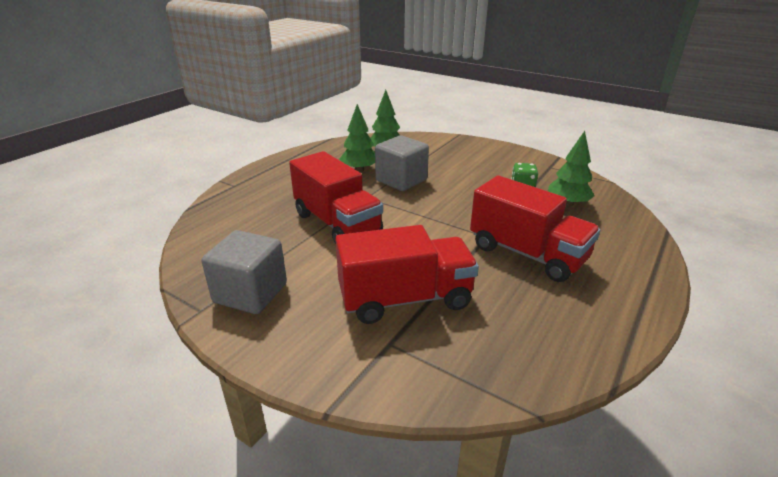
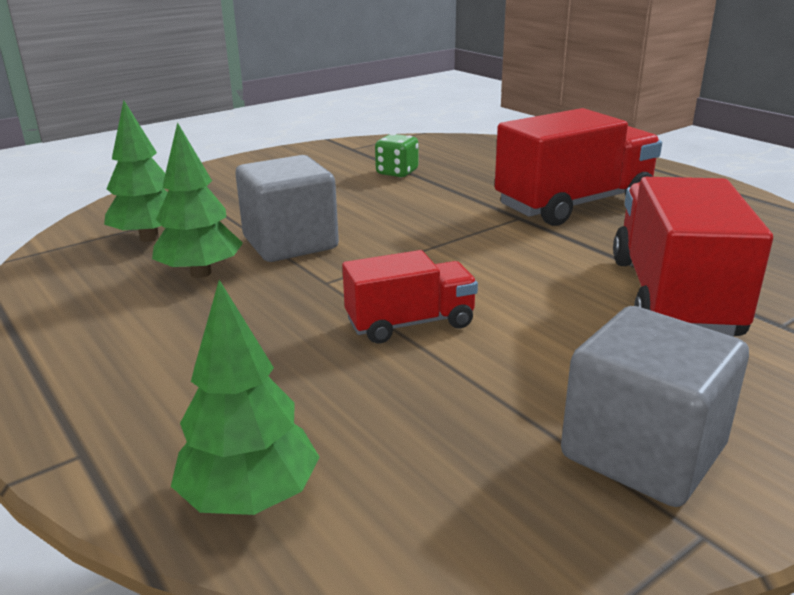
camera: 70 degrees left, 5 degrees down
red truck [289,151,383,244] -> red truck [342,250,478,344], size x0.57
green tree [548,131,595,206] -> green tree moved to [171,280,320,515]

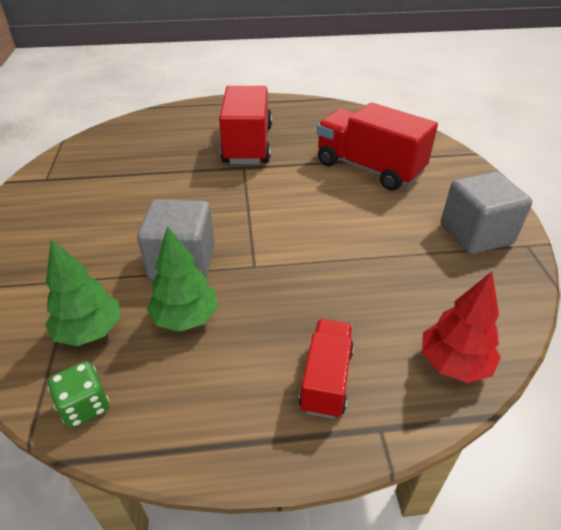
camera: 60 degrees left, 15 degrees up
green tree [171,280,320,515] -> red tree [422,272,501,383]
red truck [342,250,478,344] -> red truck moved to [299,319,354,419]
green dice [375,133,418,178] -> green dice moved to [48,361,109,428]

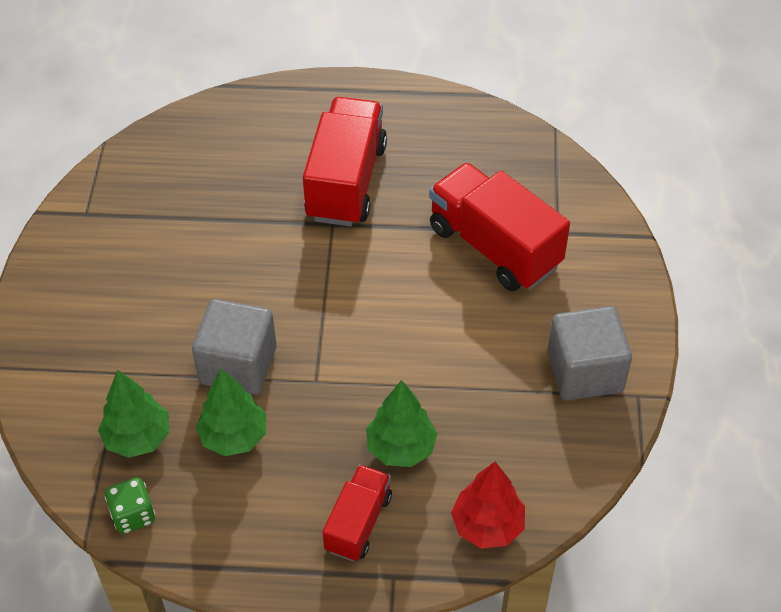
camera: 10 degrees right, 10 degrees up
none -> green tree [366,380,438,467]

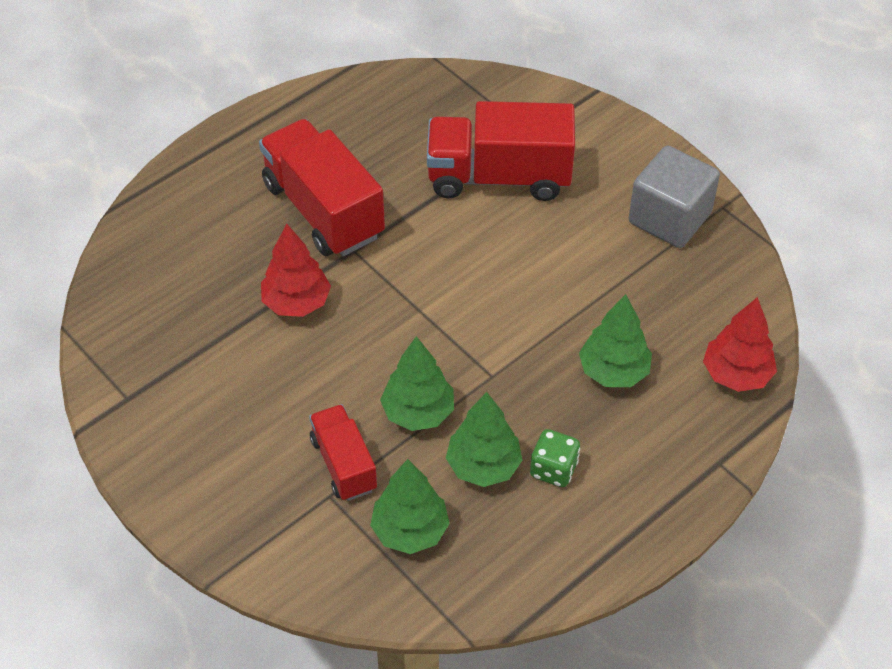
camera: 45 degrees left, 0 degrees up
green dice [105,477,155,534] -> green dice moved to [530,429,580,487]
grey cube [192,299,277,395] -> green tree [380,336,454,431]
red truck [323,465,392,561] -> red truck moved to [309,404,377,501]
none -> red tree [261,223,331,317]

